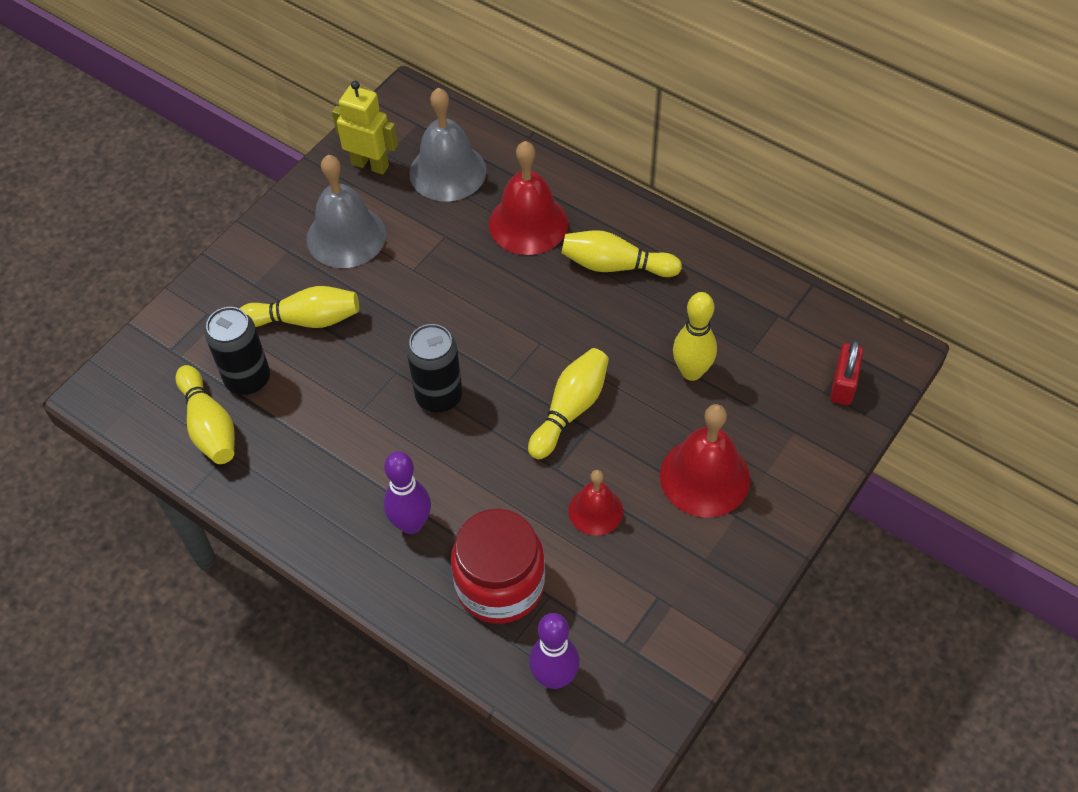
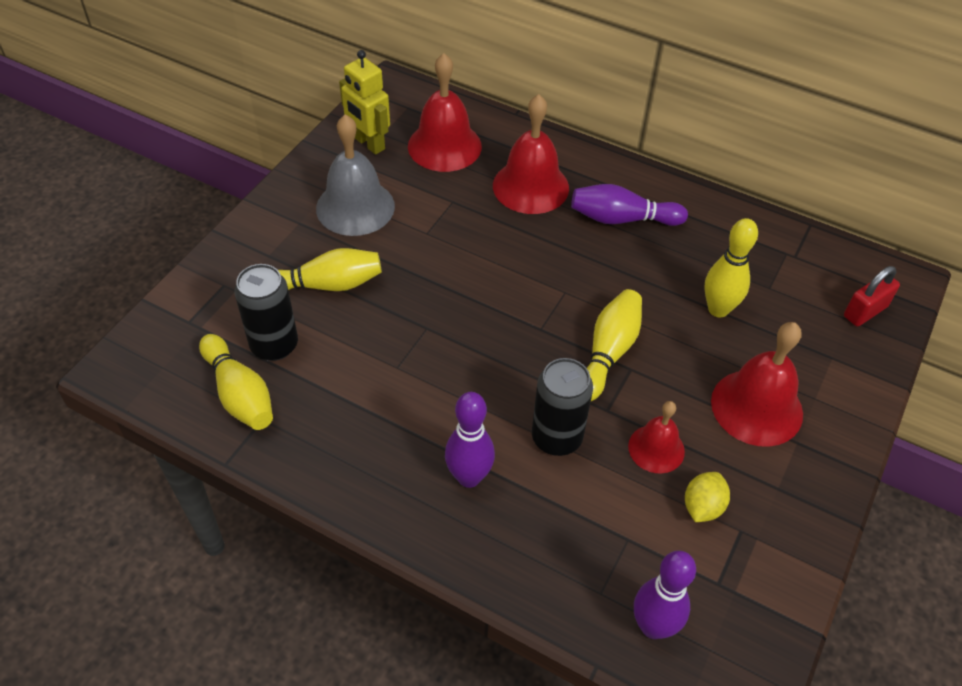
camera: 10 degrees left, 5 degrees down
yellow robot [332,81,398,175] -> yellow robot turned 150 degrees counterclockwise [339,50,390,155]
black can [407,324,462,412] -> black can moved to [532,358,593,456]
grey bell [409,88,487,202] -> red bell [408,53,482,172]
red jar [451,509,545,624] -> none
yellow bowling pin [561,230,682,277] -> purple bowling pin [571,184,688,226]
red padlock [830,340,863,405] -> red padlock turned 45 degrees clockwise [844,266,900,326]
none -> yellow lemon [685,472,730,522]

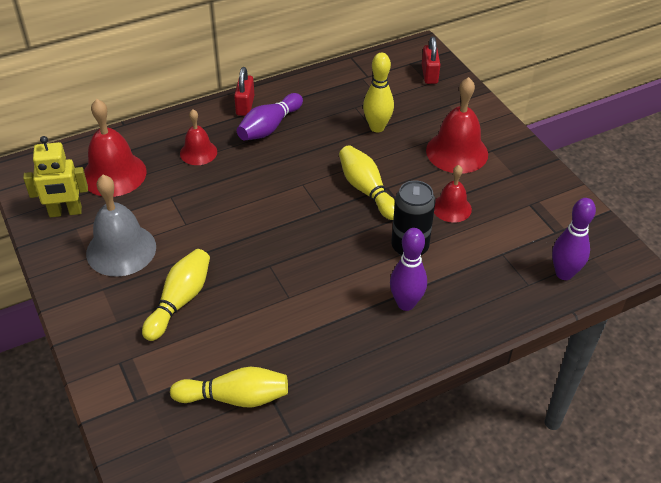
camera: 55 degrees left, 5 degrees down
black can [235,264,298,361] -> none
red bell [493,94,569,214] -> red bell [180,109,217,165], size x0.60
yellow lemon [685,472,730,522] -> none
none -> red padlock [234,67,254,116]

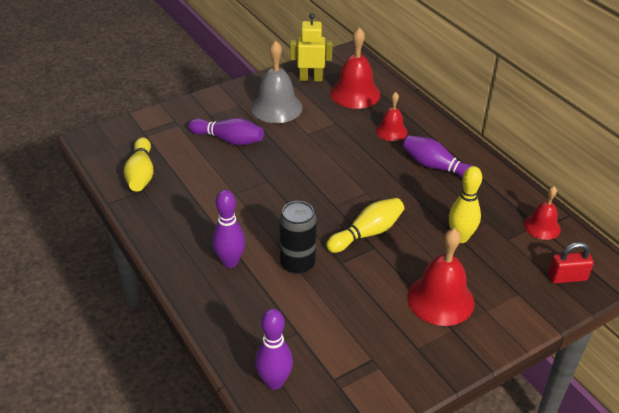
camera: 85 degrees right, 5 degrees down
yellow robot [23,136,88,217] -> yellow robot turned 105 degrees clockwise [290,13,333,81]
yellow bowling pin [142,249,210,341] -> purple bowling pin [188,118,264,145]
red padlock [234,67,254,116] -> none
red bell [434,165,472,223] -> red bell moved to [524,186,561,240]

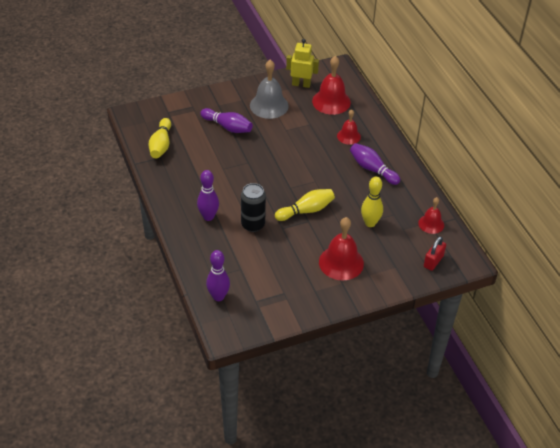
camera: 10 degrees right, 5 degrees up
red padlock [548,242,594,283] -> red padlock turned 60 degrees counterclockwise [424,236,446,271]

